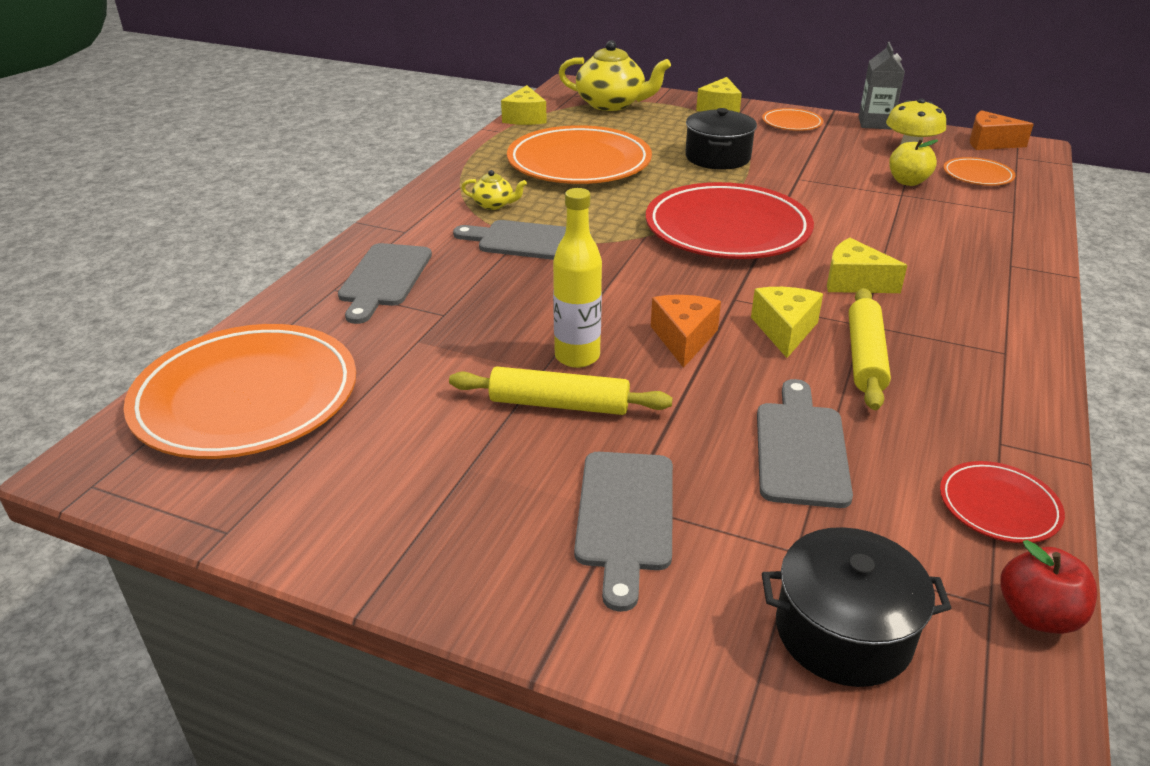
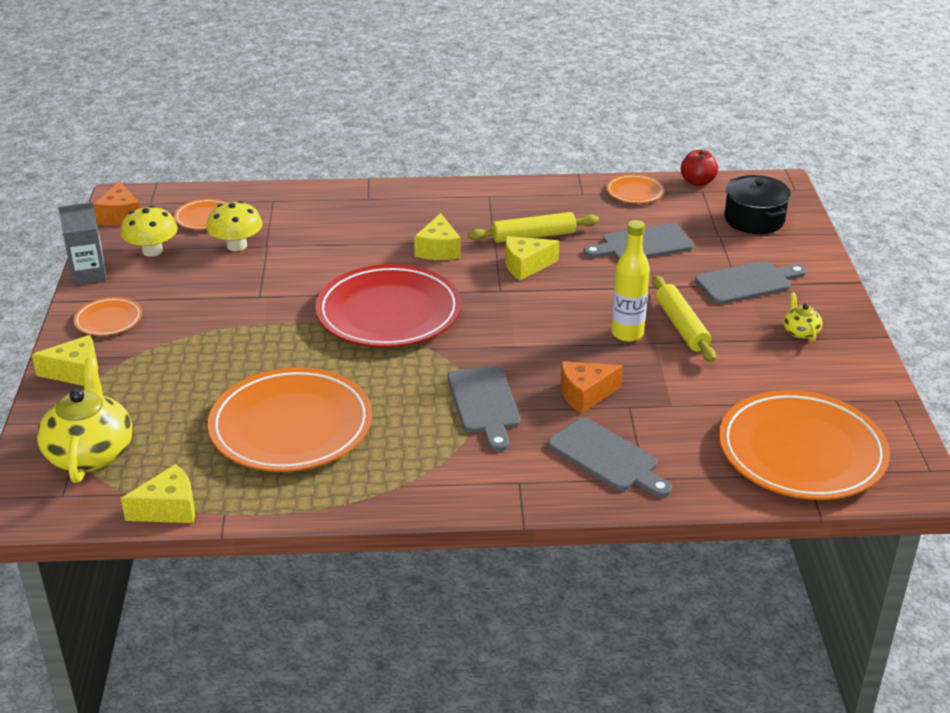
camera: 115 degrees left, 0 degrees up
grey cutting board [338,243,432,324] -> grey cutting board turned 60 degrees clockwise [548,418,672,498]
yellow teapot [461,170,527,210] -> yellow teapot moved to [783,293,823,342]
orange cheese [651,295,721,368] -> orange cheese moved to [561,361,623,414]
black pot [685,108,757,170] -> none
yellow apple [889,139,938,186] -> yellow mushroom [206,201,263,251]
red plate [940,461,1065,543] -> orange plate [606,174,664,203]

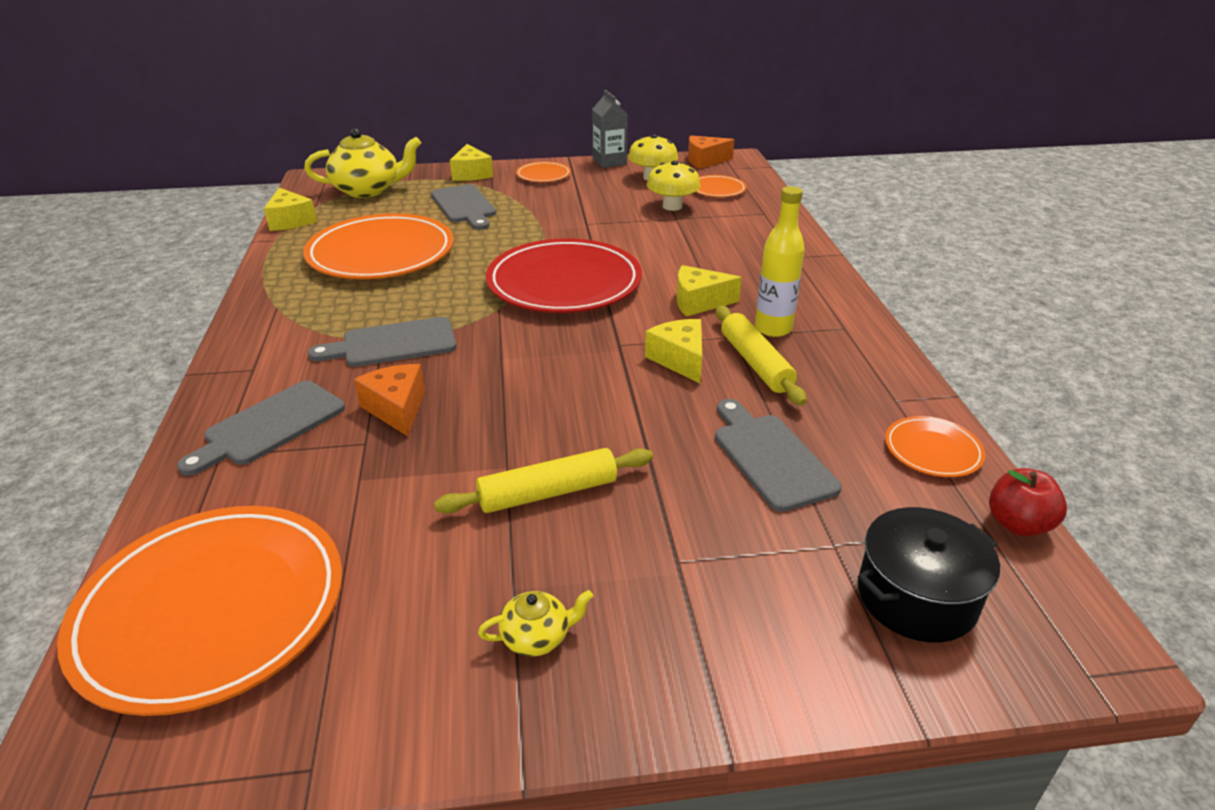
camera: 85 degrees right, 0 degrees up
yellow bottle [611,220,650,342] -> yellow bottle moved to [755,186,805,337]
grey cutting board [695,261,806,304] -> grey cutting board moved to [431,184,496,230]

